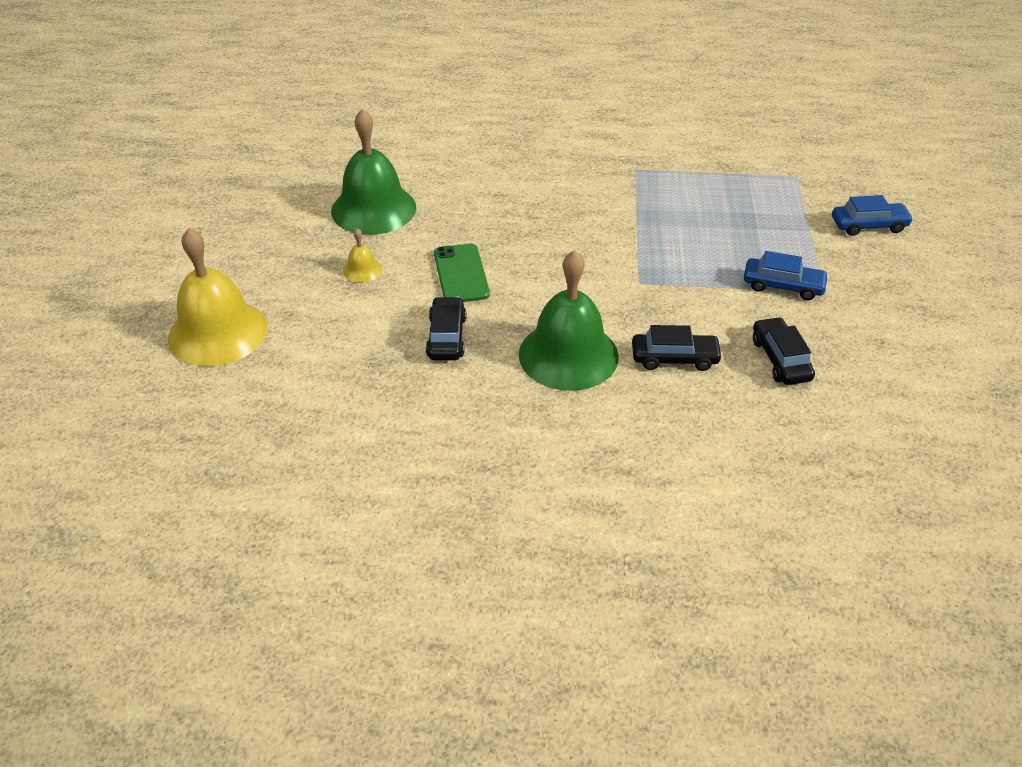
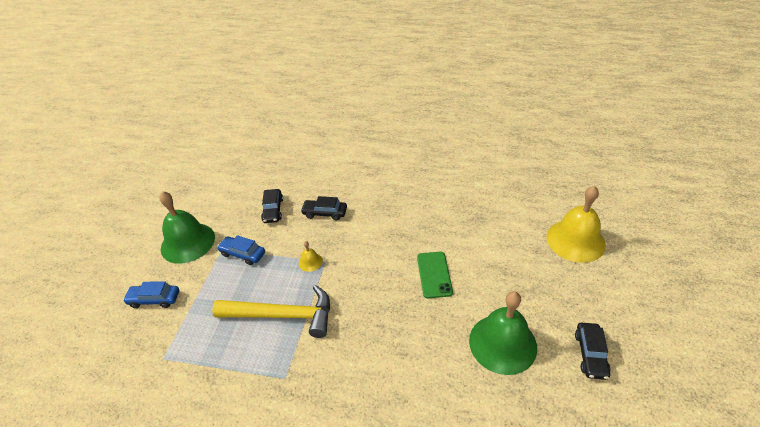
camera: 170 degrees left, 0 degrees up
yellow bell [343,229,382,282] -> yellow bell moved to [299,241,323,272]
black car [426,297,466,360] -> black car moved to [575,323,611,380]
green bell [519,250,619,391] -> green bell moved to [159,191,215,264]
none -> yellow hammer [212,285,330,338]

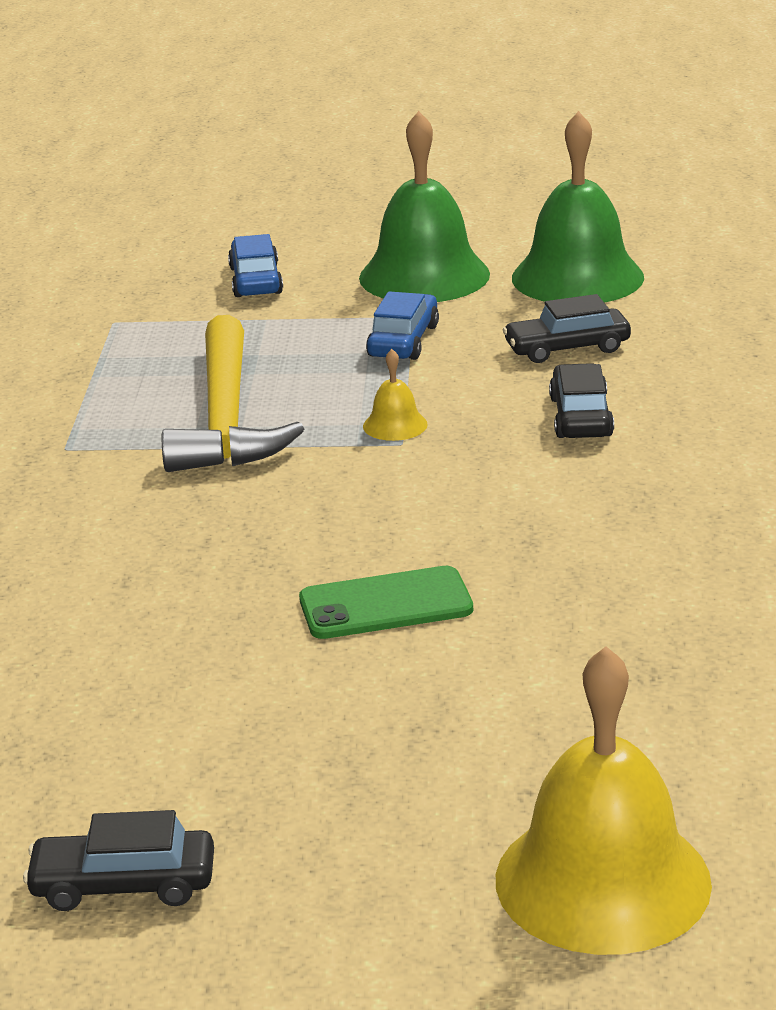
camera: 80 degrees right, 15 degrees down
green bell [469,291,537,375] -> green bell moved to [512,111,644,303]

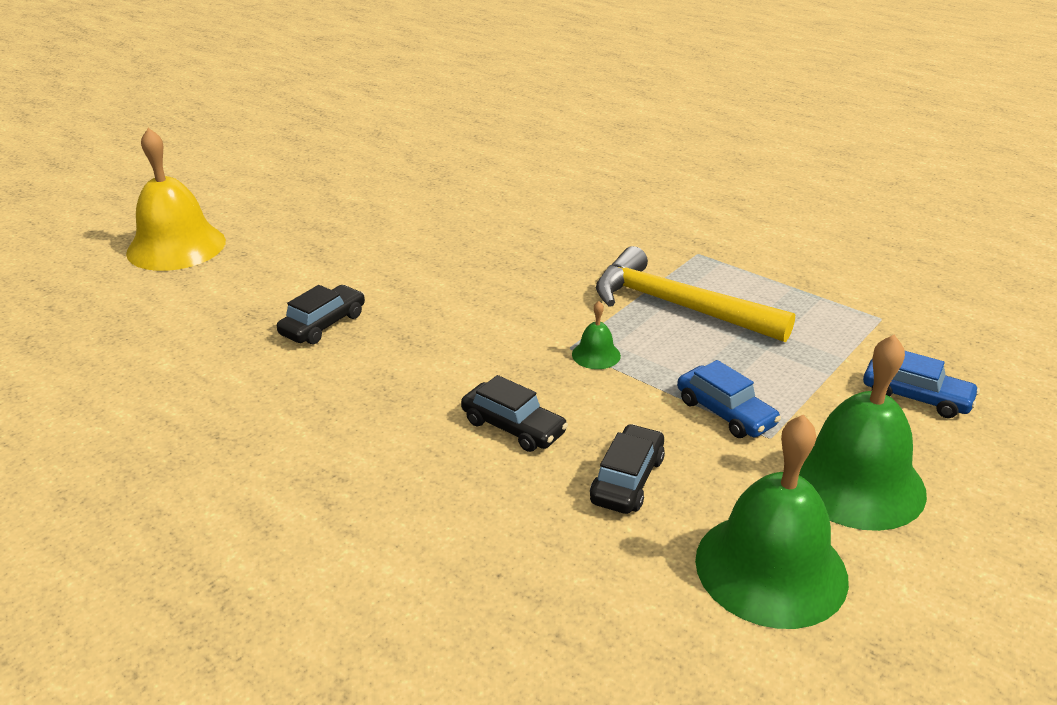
camera: 125 degrees right, 5 degrees up
black car [23,810,214,911] -> black car moved to [277,285,365,344]
green phone [299,566,473,639] -> none
yellow bell [363,349,428,441] -> green bell [572,301,621,369]

